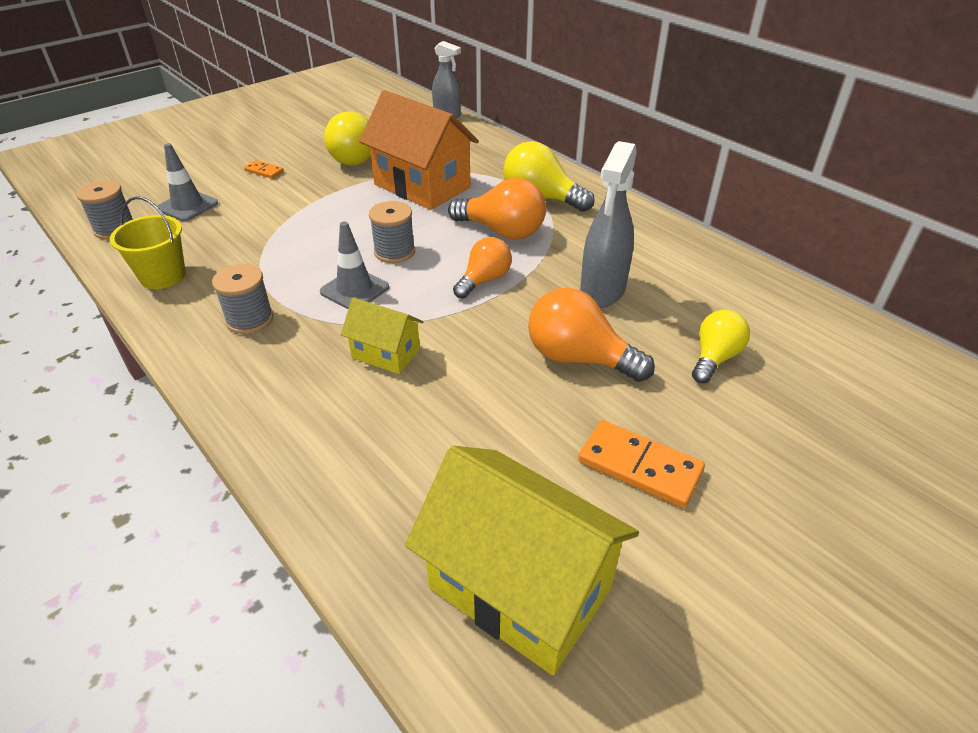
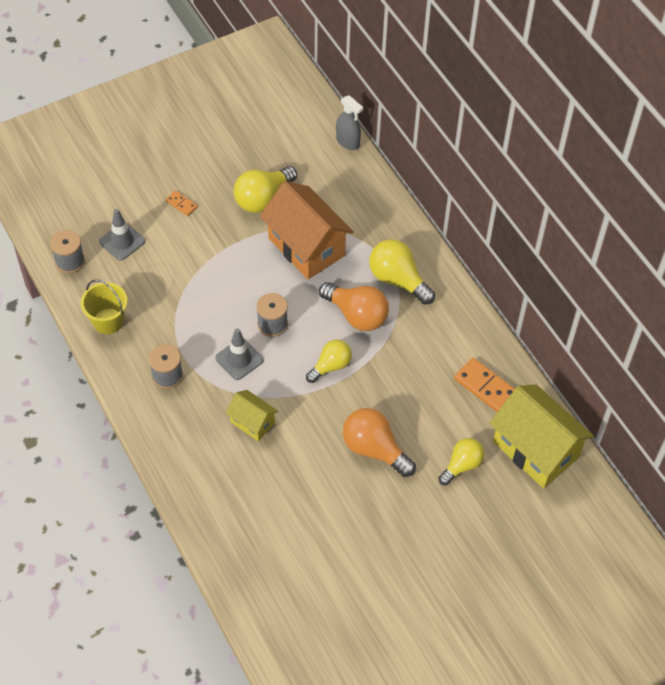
camera: 10 degrees right, 15 degrees up
yellow house [405,446,639,675] -> yellow house moved to [490,384,594,488]
orange light bulb [453,237,512,299] -> yellow light bulb [306,340,352,383]
orange domino [578,420,705,508] -> orange domino moved to [454,358,514,412]
grey spray bottle [580,141,637,308] -> none

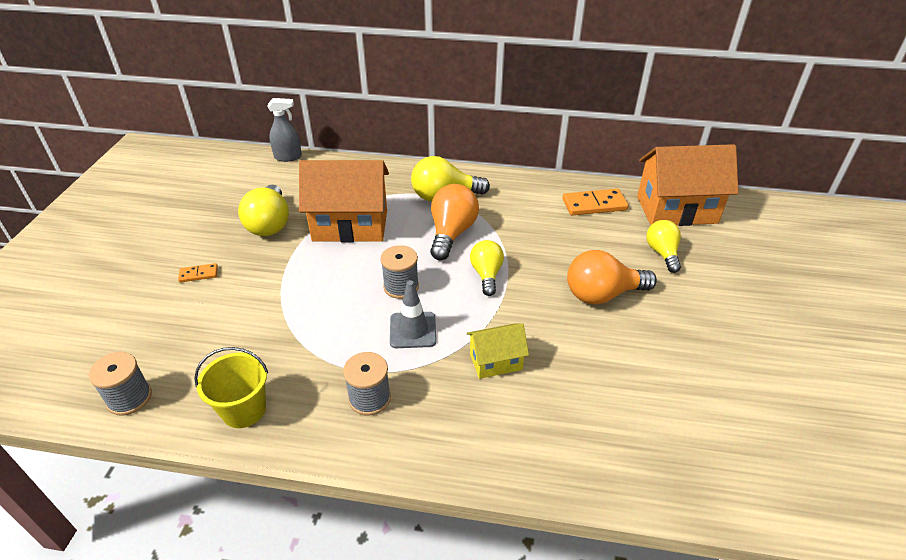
camera: 50 degrees left, 15 degrees down
grey traffic cone [99,209,145,260] -> none
orange light bulb [319,282,389,331] -> orange light bulb turned 60 degrees counterclockwise [430,184,479,260]
yellow house [490,384,594,488] -> orange house [637,144,739,226]

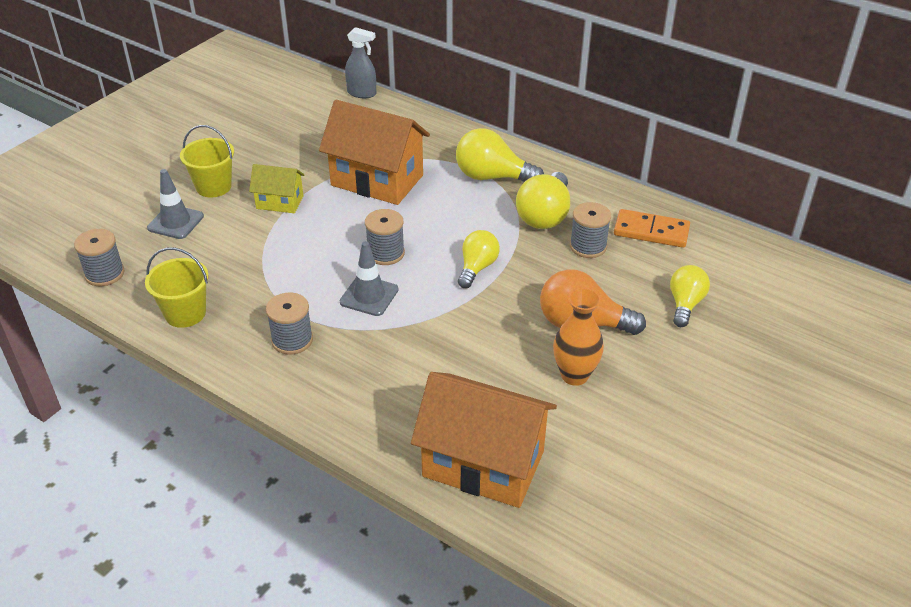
camera: 25 degrees right, 0 degrees up
orange domino [178,263,218,282] -> yellow bucket [180,125,234,197]
yellow light bulb [238,185,289,236] -> yellow light bulb moved to [516,172,570,229]
orange light bulb [430,184,479,260] -> none
yellow house [467,323,529,379] -> yellow house moved to [249,164,305,213]
orange house [637,144,739,226] -> orange house moved to [411,372,557,508]
none -> grey traffic cone [147,169,204,239]
none -> orange vase [553,288,604,386]
none -> grey spool [570,202,611,258]

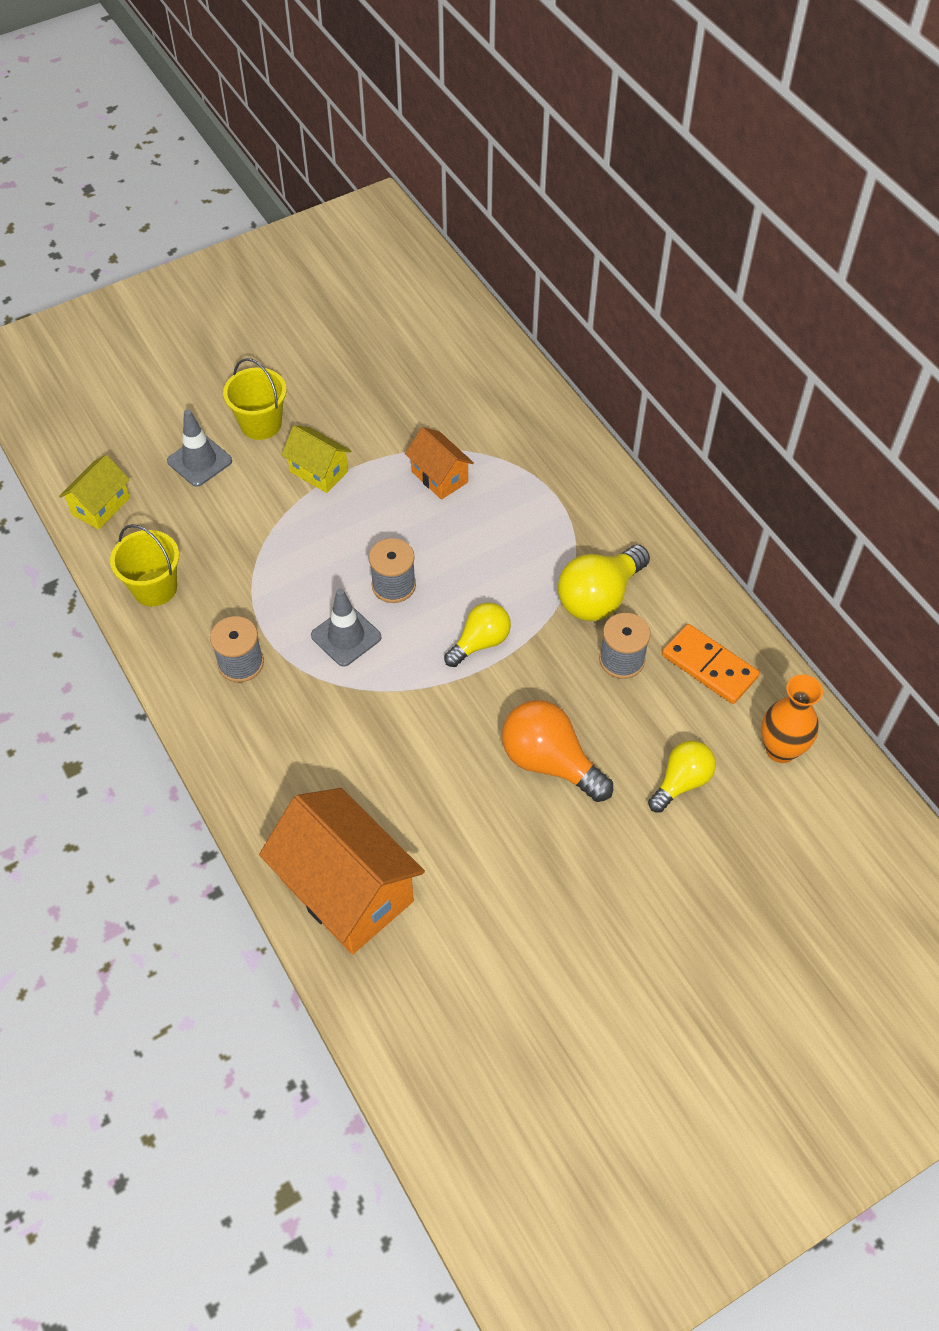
camera: 25 degrees right, 15 degrees up
grey spool [74,229,124,286] -> yellow house [59,455,130,530]
orange house [319,100,430,205] -> orange house [405,427,474,500], size x0.52
grey spray bottle [345,27,376,98] -> none
yellow light bulb [456,128,544,182] -> none
orange vase [553,288,604,386] -> orange vase moved to [761,674,823,763]

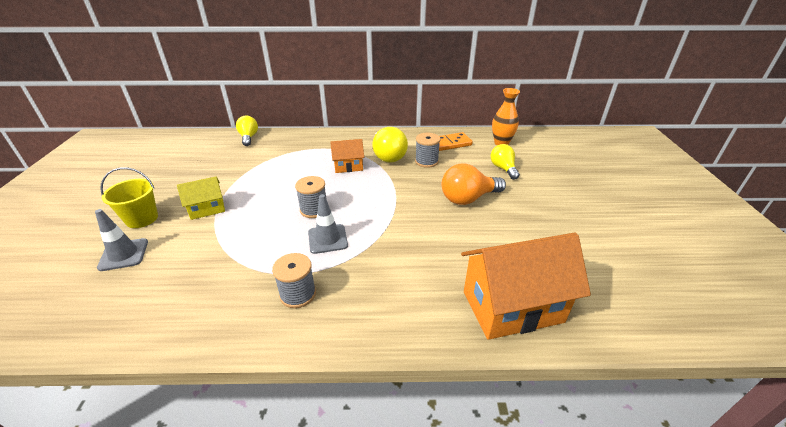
camera: 60 degrees left, 20 degrees down
yellow house [59,455,130,530] -> none
yellow bucket [110,524,179,607] -> none
orange house [405,427,474,500] -> orange house moved to [330,139,364,173]
yellow light bulb [444,602,511,667] -> yellow light bulb moved to [236,115,258,146]

